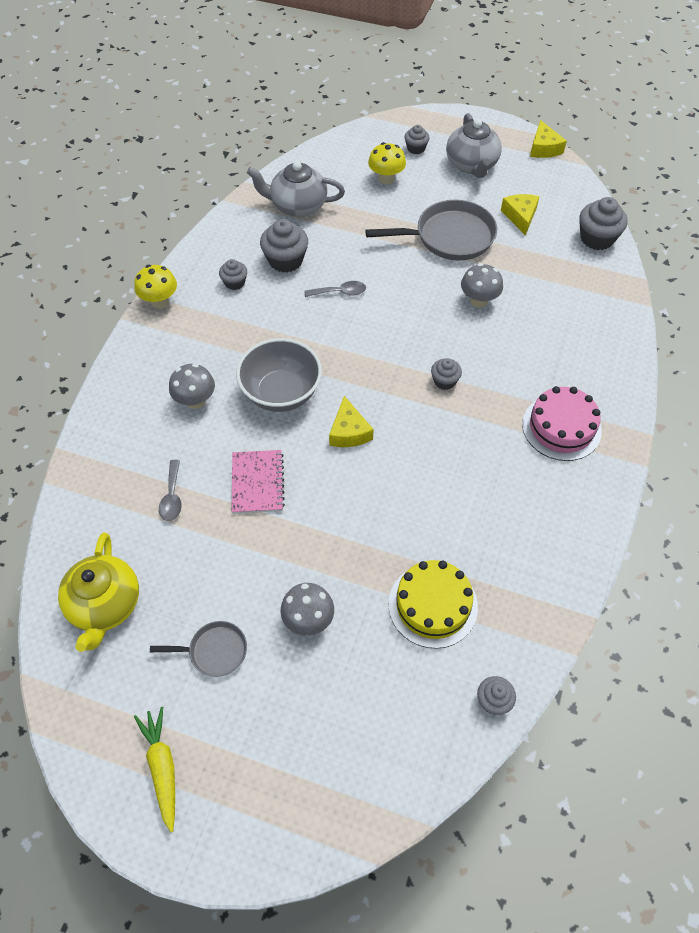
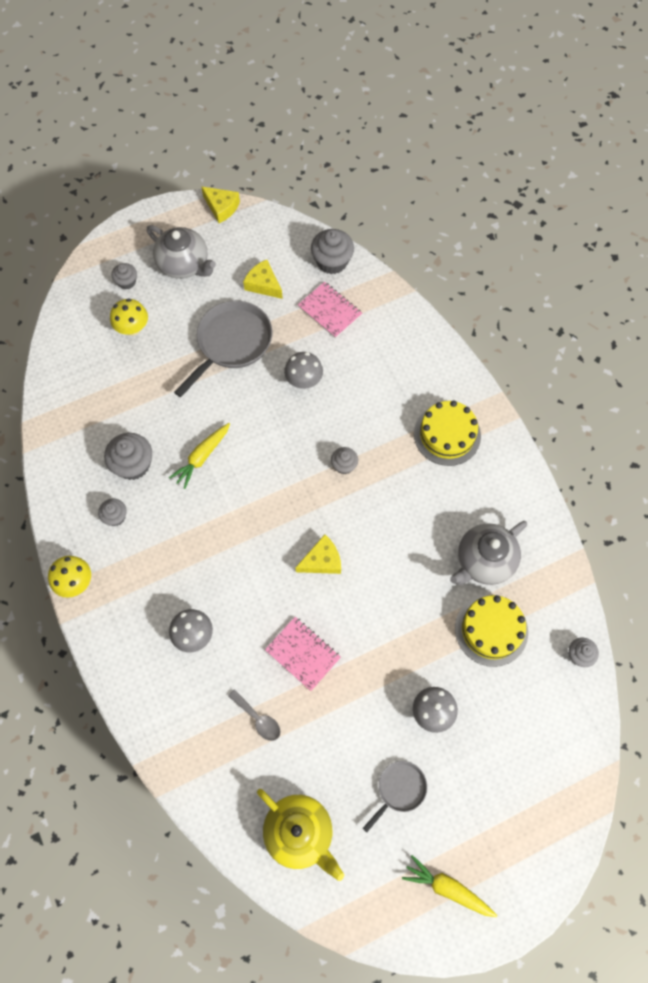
camera: 45 degrees left, 10 degrees up
grey bowl [236,338,322,412] -> none
grey teapot [247,161,345,217] -> grey teapot moved to [450,521,527,585]
grey spoon [304,281,366,297] -> yellow carrot [169,423,230,489]
yellow cheese [329,396,374,447] -> yellow cheese turned 60 degrees counterclockwise [295,534,341,574]
pink cake [522,386,602,461] -> yellow cake [414,400,481,466]
none -> pink notebook [298,282,362,338]

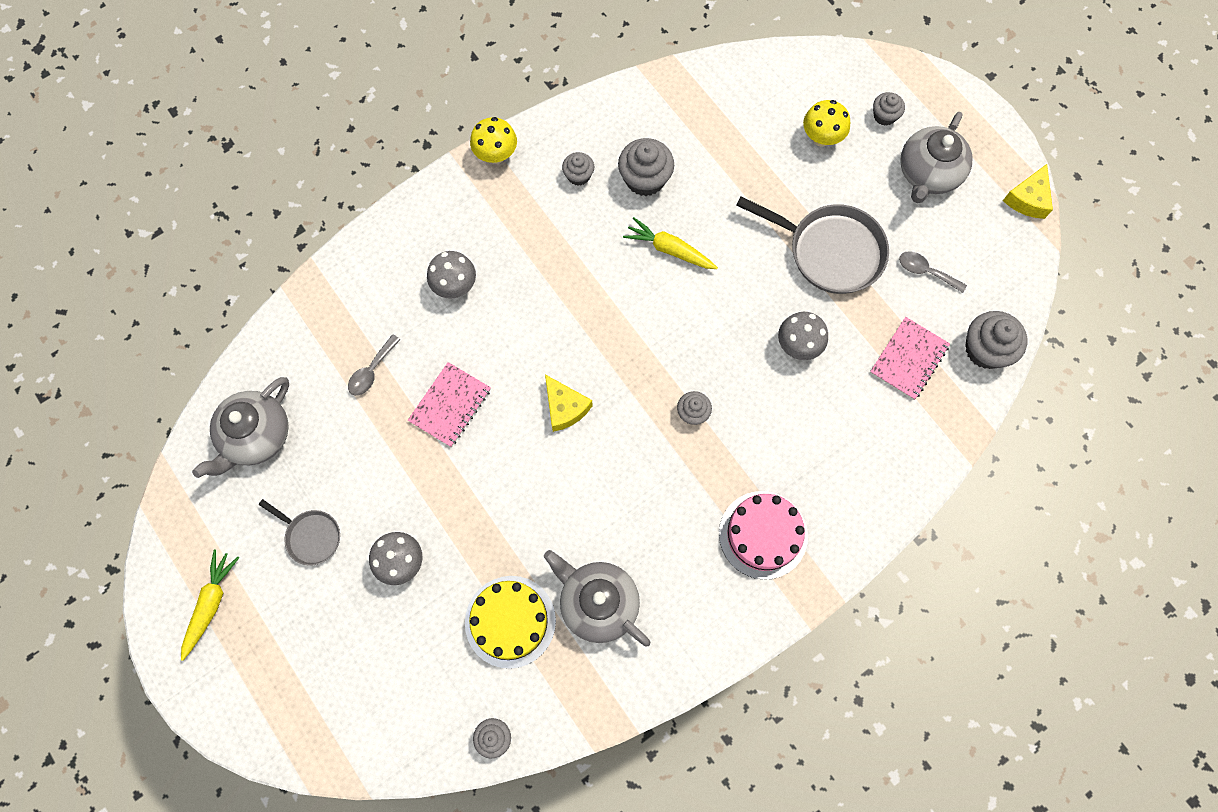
camera: 80 degrees right, 5 degrees up
yellow cheese [243,260,283,299] -> grey spoon [899,251,967,293]
yellow teapot [257,789,344,881] -> grey teapot [192,377,289,478]
yellow cake [414,400,481,466] -> pink cake [719,491,808,580]

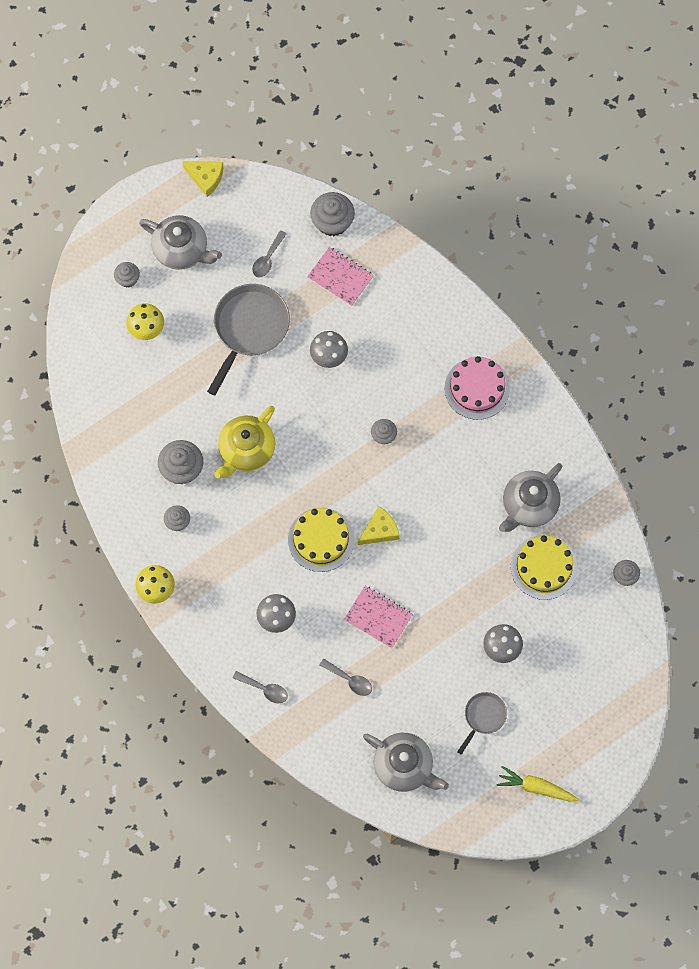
camera: 90 degrees left, 0 degrees up
yellow carrot [623,217,718,269] -> yellow teapot [214,406,275,478]
none -> grey spoon [233,671,288,703]
none -> yellow cake [288,508,354,572]

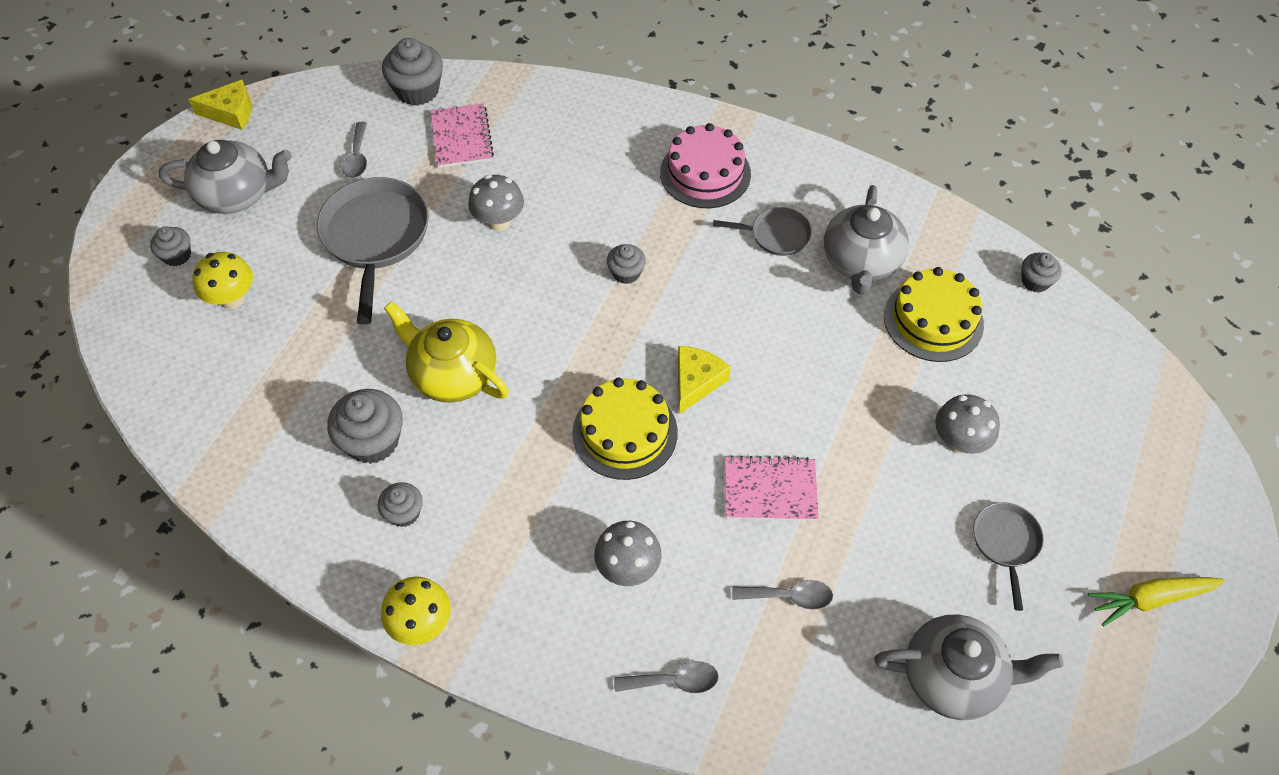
camera: 30 degrees left, 15 degrees down
yellow teapot [214,406,275,478] -> yellow teapot turned 120 degrees clockwise [384,301,509,403]
pink notebook [307,247,374,306] -> pink notebook turned 75 degrees clockwise [431,103,494,168]
none -> grey pan [713,207,812,256]

